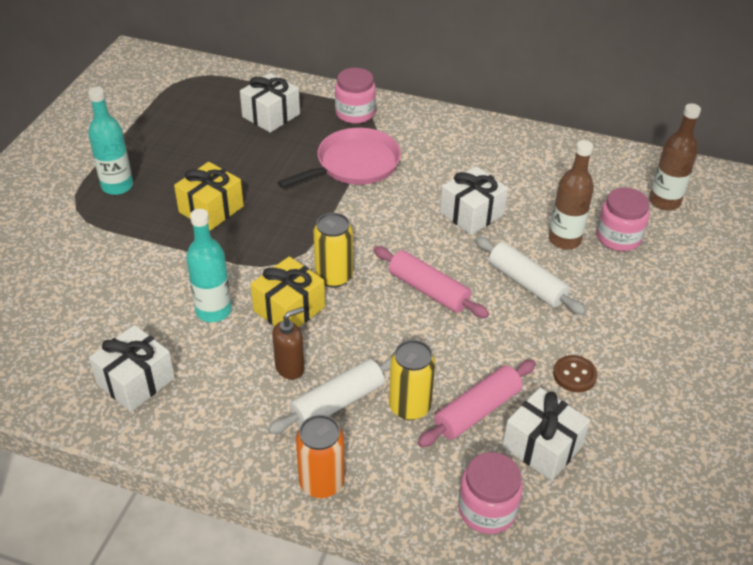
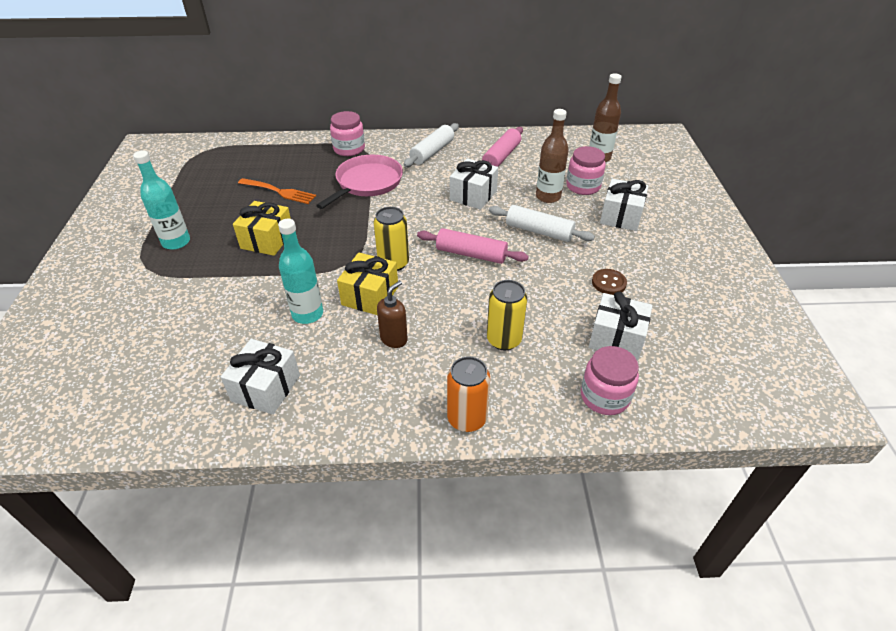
camera: 20 degrees left, 0 degrees up
white gift [240,73,300,133] -> white gift moved to [600,179,648,231]
white rolling pin [268,356,391,434] -> white rolling pin moved to [403,123,459,167]
pink rolling pin [418,360,536,447] -> pink rolling pin moved to [482,127,523,167]
none -> orange fork [238,178,316,204]

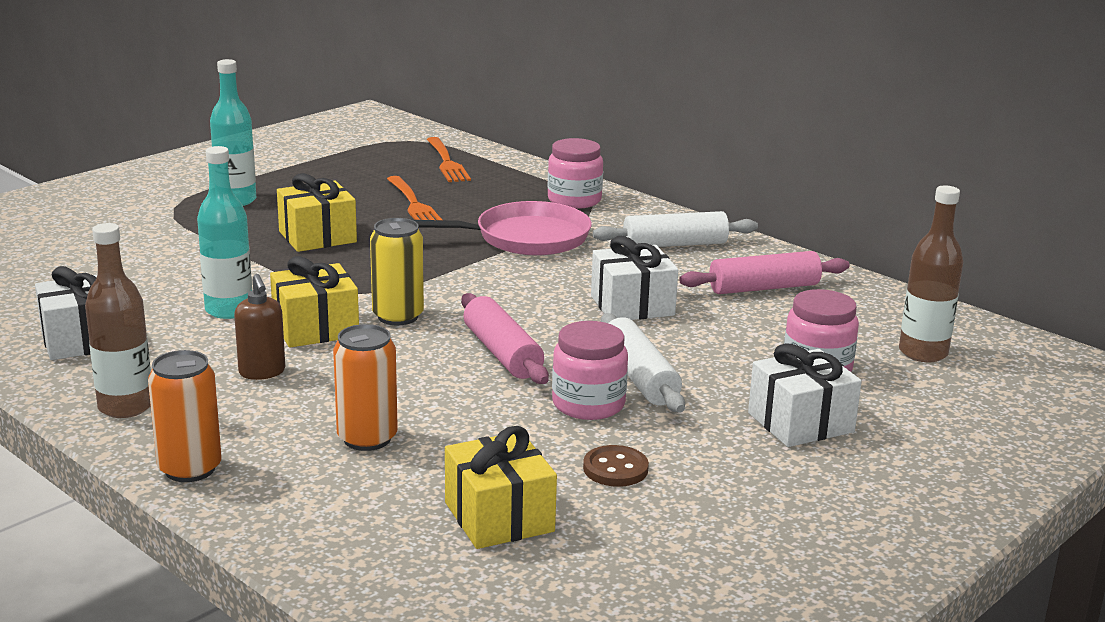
camera: 45 degrees right, 20 degrees down
brown soap dispenser [377,281,408,348] -> brown soap dispenser turned 75 degrees clockwise [234,274,285,380]
yellow can [487,280,527,350] -> orange can [333,324,398,451]
brown bottle [536,109,569,203] -> brown bottle moved to [85,223,151,418]
pink jar [581,346,639,415] -> pink jar moved to [552,321,628,420]
white gift [589,292,652,361] -> yellow gift [445,426,557,549]
none -> orange fork [426,137,471,182]

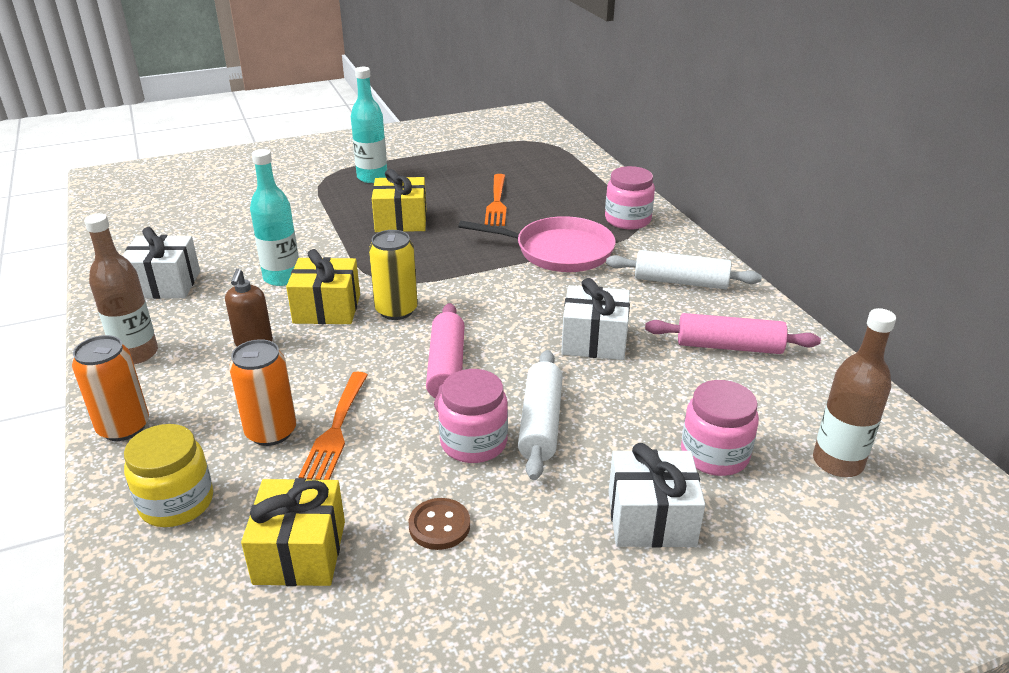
camera: 25 degrees right, 10 degrees up
orange fork [426,137,471,182] -> orange fork moved to [298,372,368,480]
none -> yellow jar [124,424,213,527]

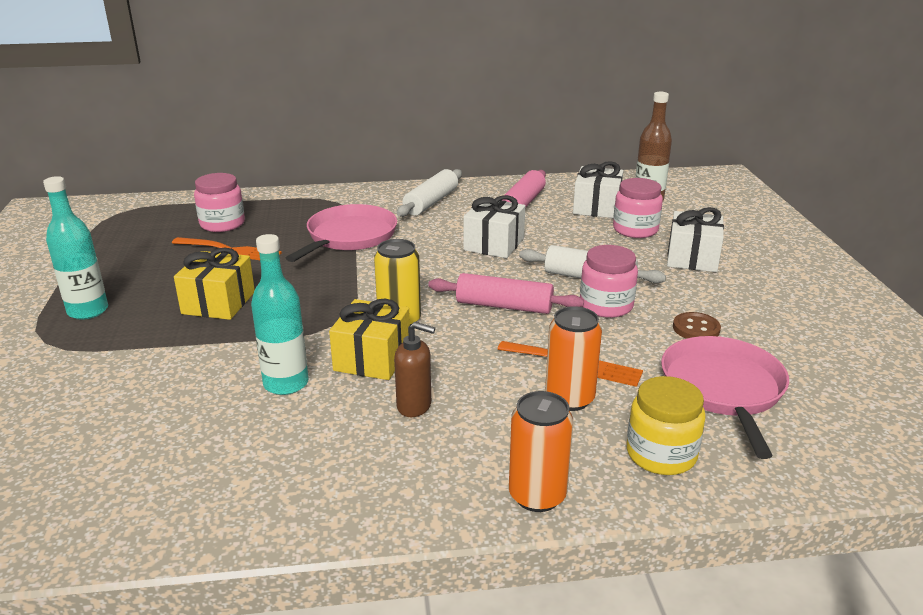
camera: 75 degrees left, 5 degrees down
brown bottle [84,213,158,364] -> none
white gift [122,227,200,299] -> white gift moved to [573,161,623,218]
yellow gift [241,478,345,586] -> pink pan [661,336,789,459]
pink jar [605,166,655,229] -> pink jar moved to [194,173,245,232]

